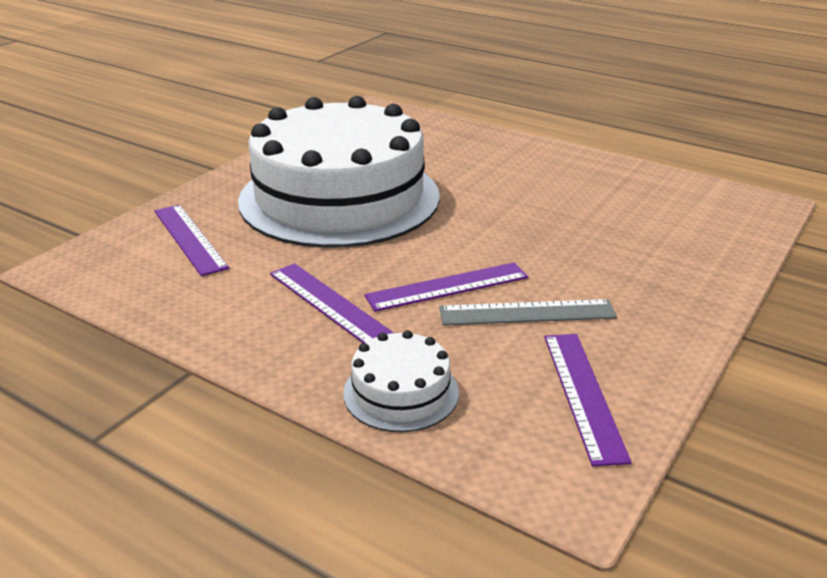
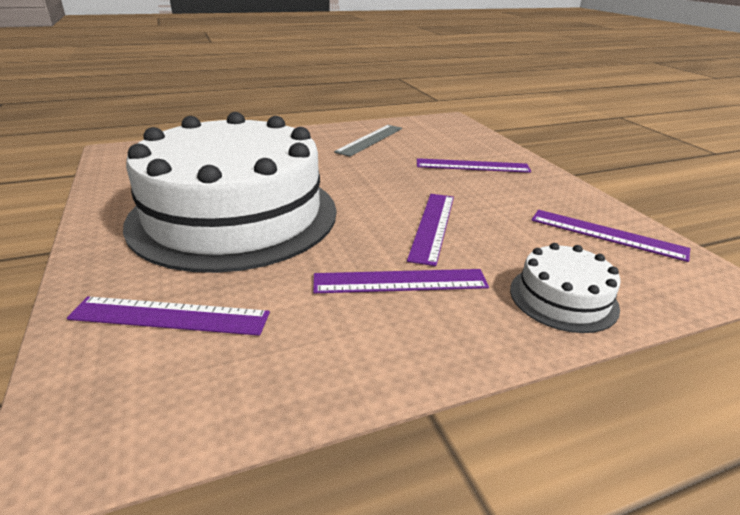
camera: 55 degrees left, 0 degrees up
grey ruler [439,299,617,325] -> grey ruler moved to [334,125,402,157]
none -> purple ruler [417,158,531,173]

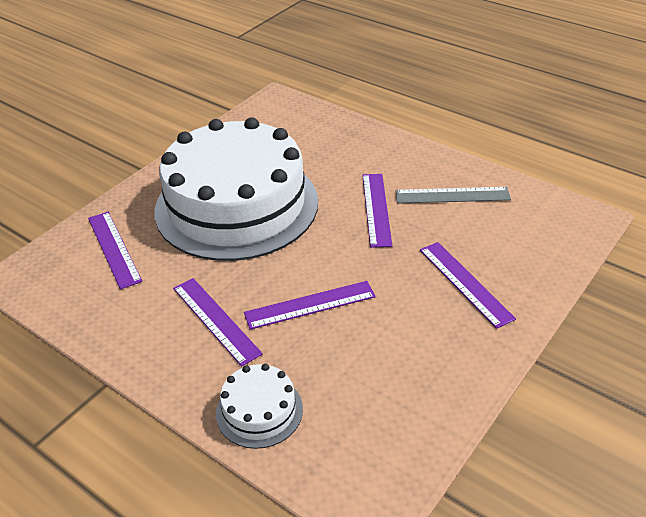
camera: 60 degrees right, 10 degrees up
purple ruler [531,210,690,262] -> purple ruler moved to [362,174,392,248]

